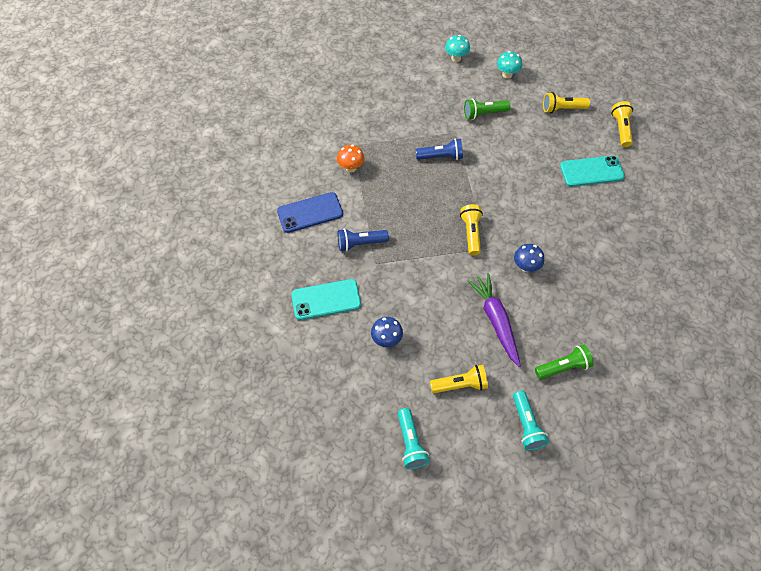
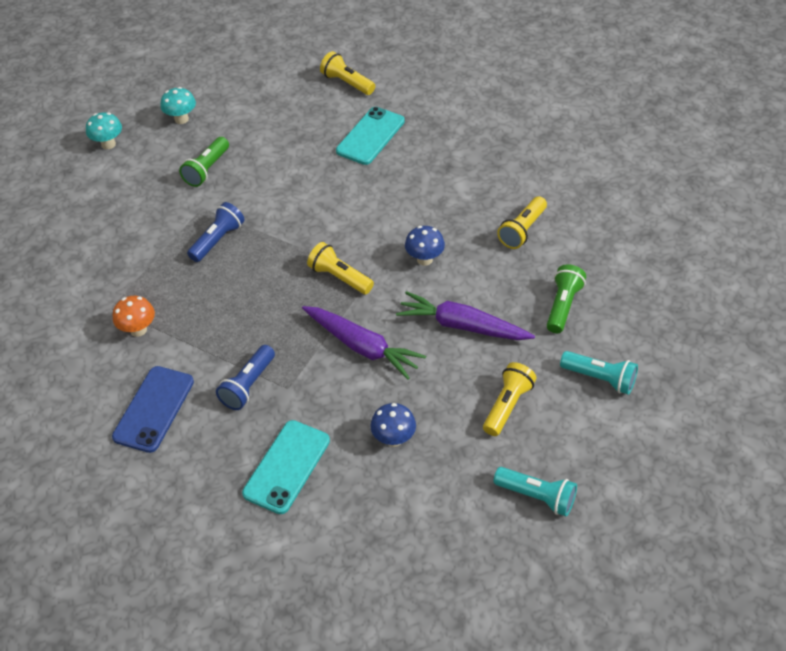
camera: 50 degrees left, 10 degrees down
yellow flashlight [543,92,590,113] -> yellow flashlight moved to [497,196,547,249]
none -> purple carrot [302,306,426,380]

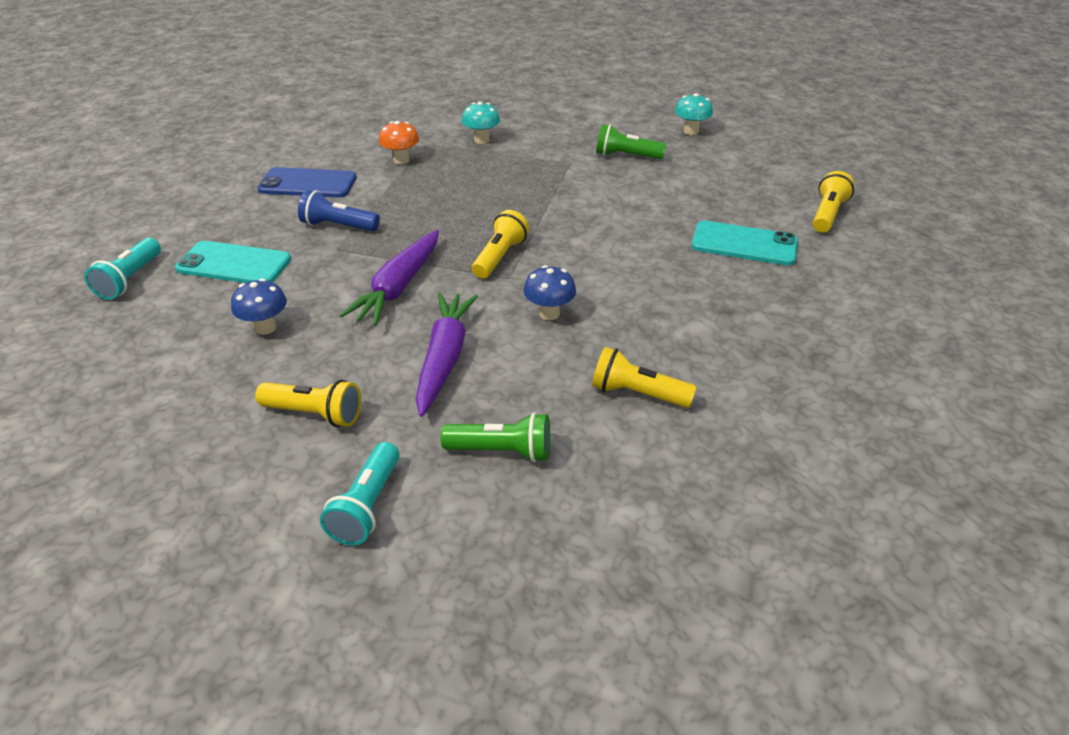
camera: 75 degrees right, 10 degrees down
turquoise mushroom [86,112,122,149] -> turquoise mushroom moved to [462,102,500,144]
blue flashlight [187,202,245,262] -> none
turquoise flashlight [493,467,577,517] -> turquoise flashlight moved to [84,238,161,300]

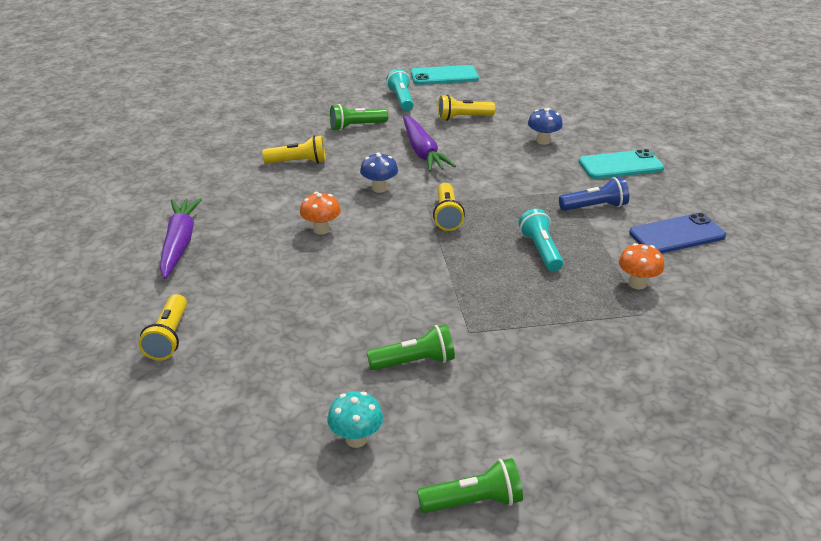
camera: 155 degrees right, 5 degrees down
turquoise flashlight [84,238,161,300] -> turquoise flashlight moved to [519,209,563,272]
purple carrot [340,230,439,326] -> purple carrot moved to [160,198,202,279]
turquoise mushroom [462,102,500,144] -> none
turquoise phone [691,221,798,265] -> turquoise phone moved to [411,65,479,85]
none -> orange mushroom [300,192,341,235]
none -> green flashlight [417,458,523,513]

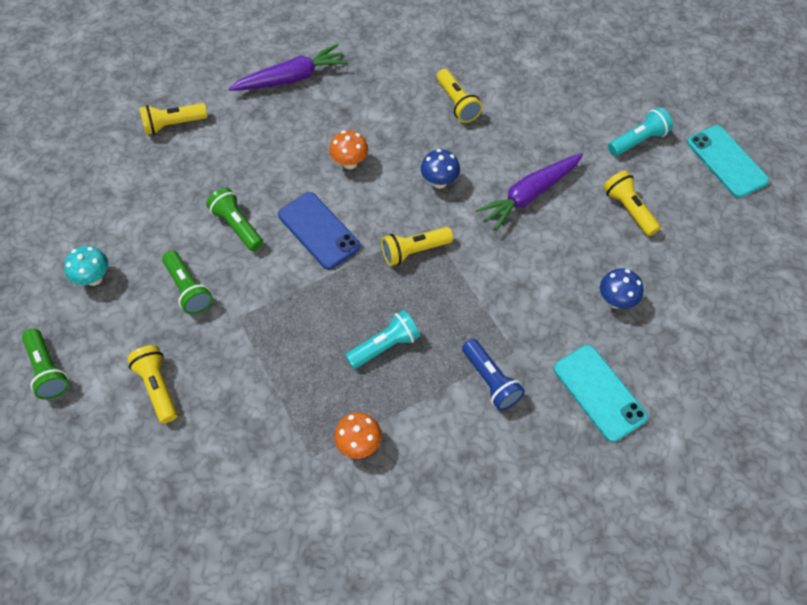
camera: 70 degrees right, 25 degrees up
green flashlight [330,104,388,131] -> green flashlight moved to [206,188,263,251]
blue phone [629,213,726,254] -> blue phone moved to [278,192,360,269]
none -> yellow flashlight [127,345,178,423]

